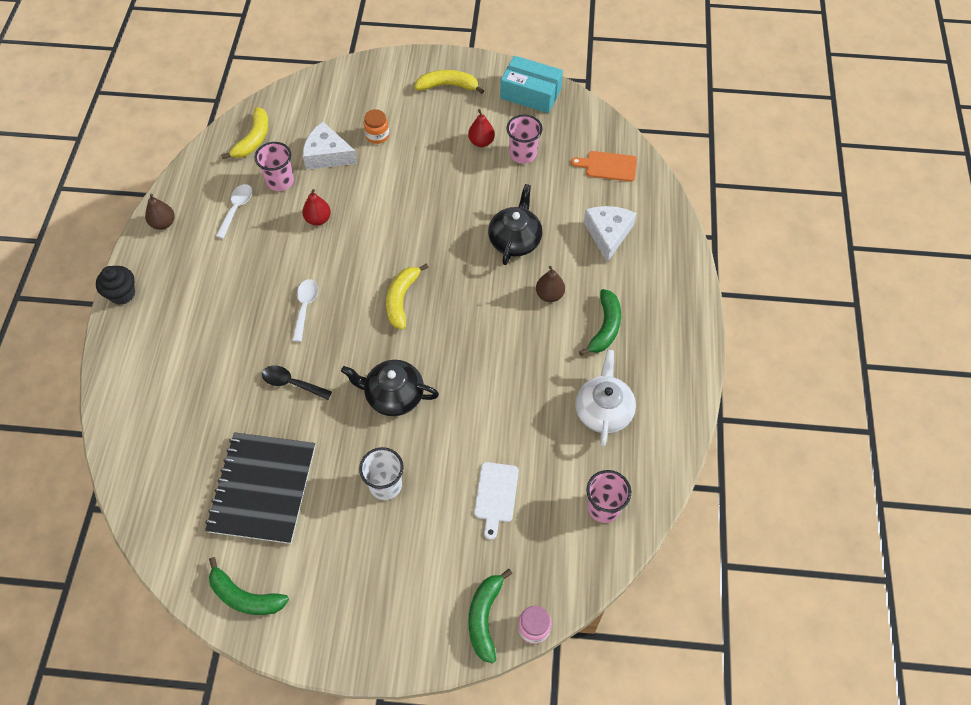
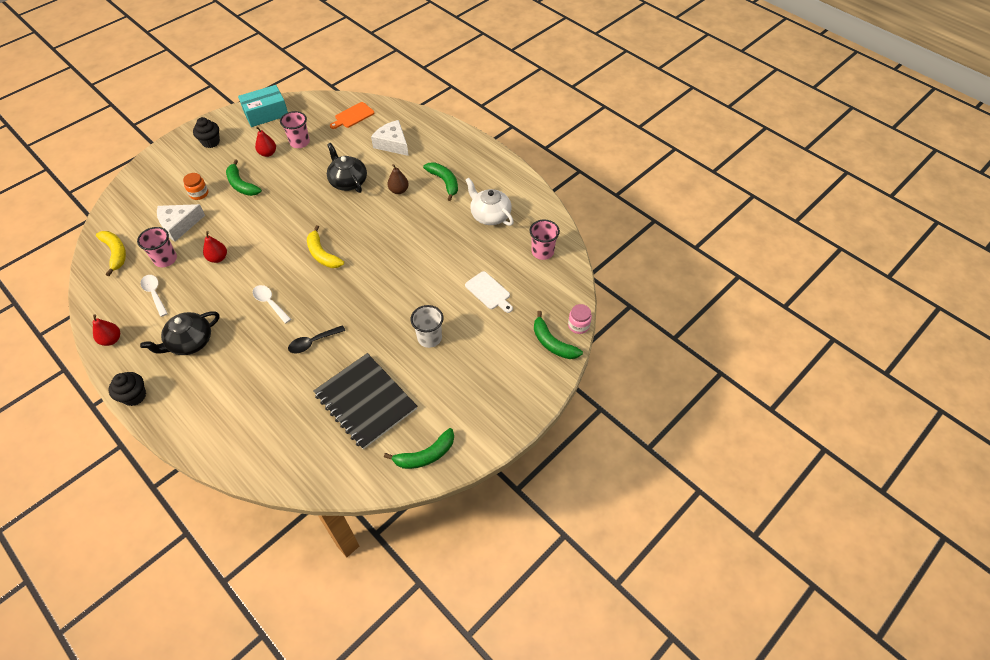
camera: 50 degrees left, 5 degrees down
brown pear [145,193,175,230] -> red pear [93,315,120,346]
black teapot [341,360,439,416] -> black teapot moved to [140,311,220,355]
yellow banana [414,70,484,94] -> black cupcake [193,117,220,148]
none -> green banana [226,159,262,196]

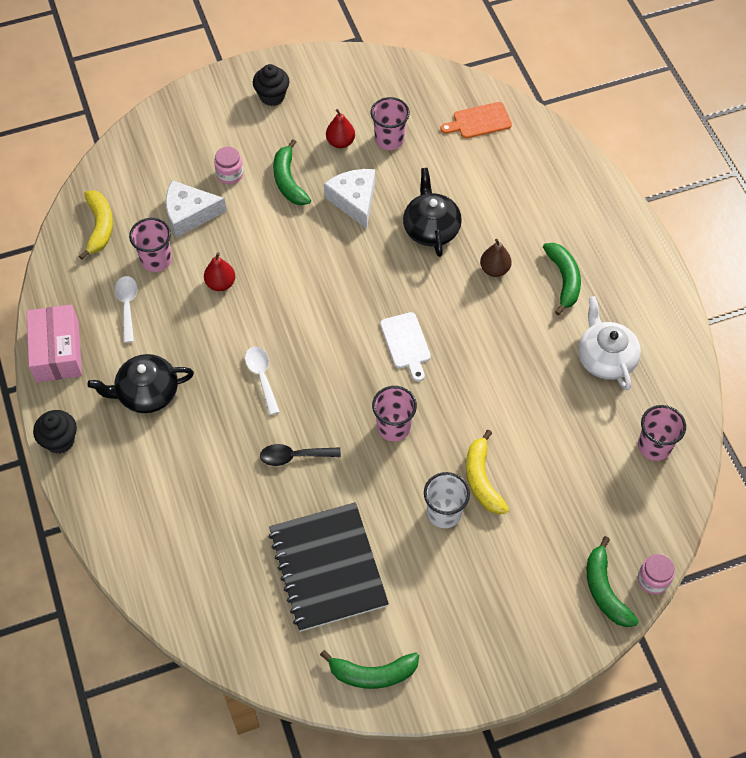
camera: 25 degrees right, 5 degrees up
red pear [93,315,120,346] -> pink box [26,304,82,382]
orange jar [183,173,208,200] -> pink jar [214,147,243,184]
turquoise box [238,85,288,127] -> none
yellow banana [307,225,344,268] -> yellow banana moved to [466,430,509,514]
white cheese [371,120,409,156] -> white cheese moved to [324,169,375,229]
white cutting board [465,271,513,313] -> white cutting board moved to [380,312,431,382]
none -> pink cup [372,386,417,441]

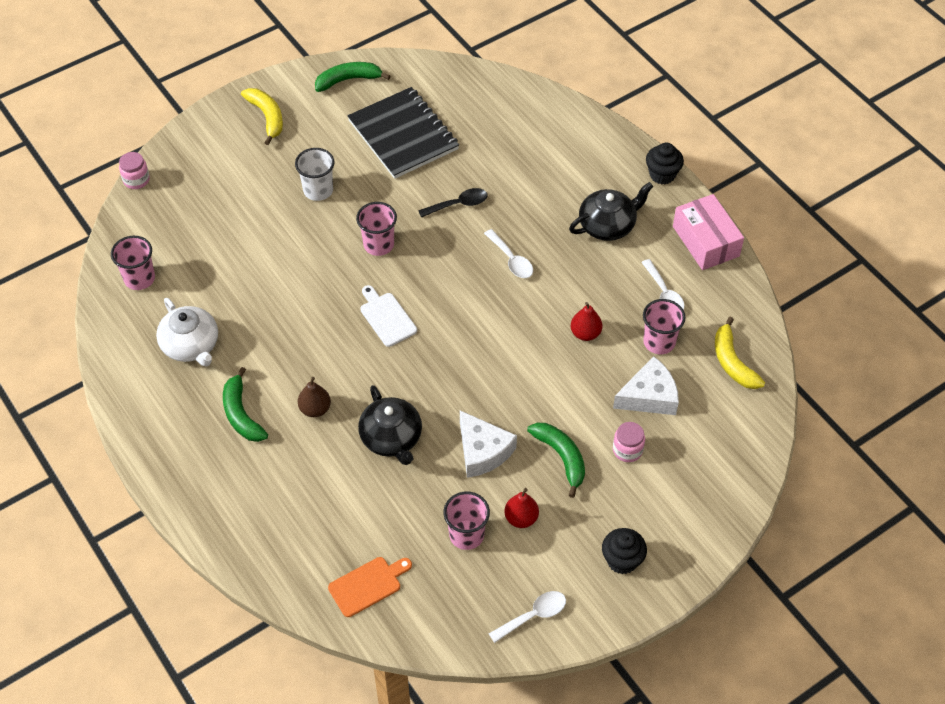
camera: 165 degrees right, 5 degrees down
yellow banana [466,430,509,514] -> yellow banana moved to [241,88,283,145]
green banana [587,536,639,627] -> none
none -> white spoon [489,591,566,643]

